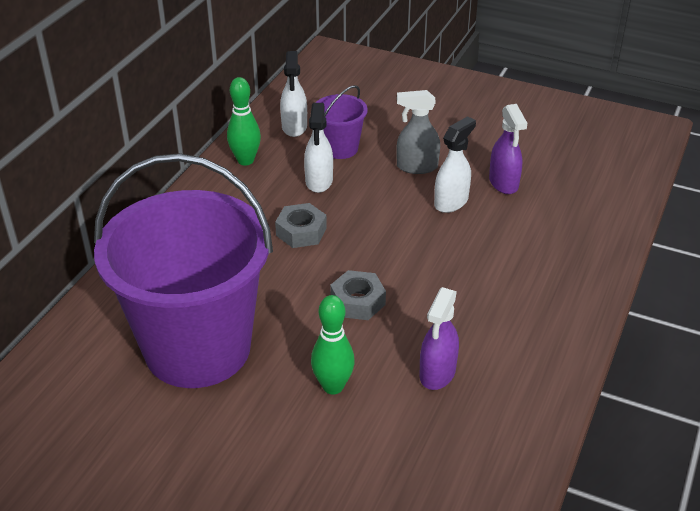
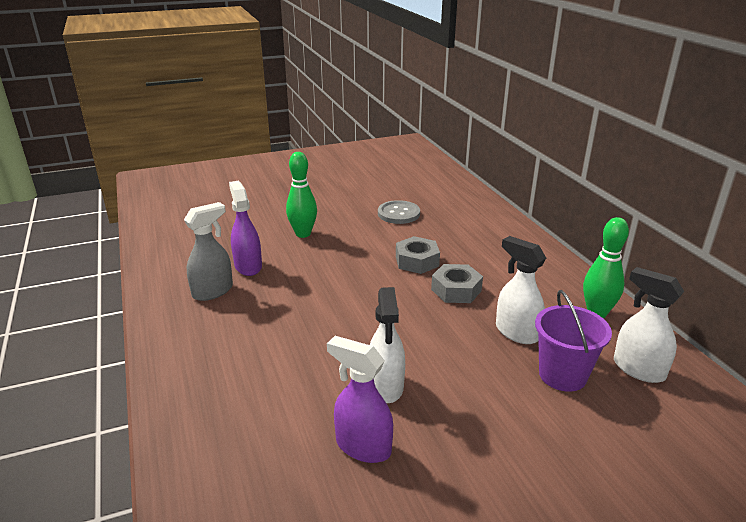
camera: 135 degrees right, 10 degrees down
purple bucket [94,153,273,388] -> grey button [378,200,420,224]
grey nut [330,270,386,320] -> grey nut moved to [396,236,440,274]
grey spray bottle [396,90,440,174] -> grey spray bottle moved to [184,202,233,301]

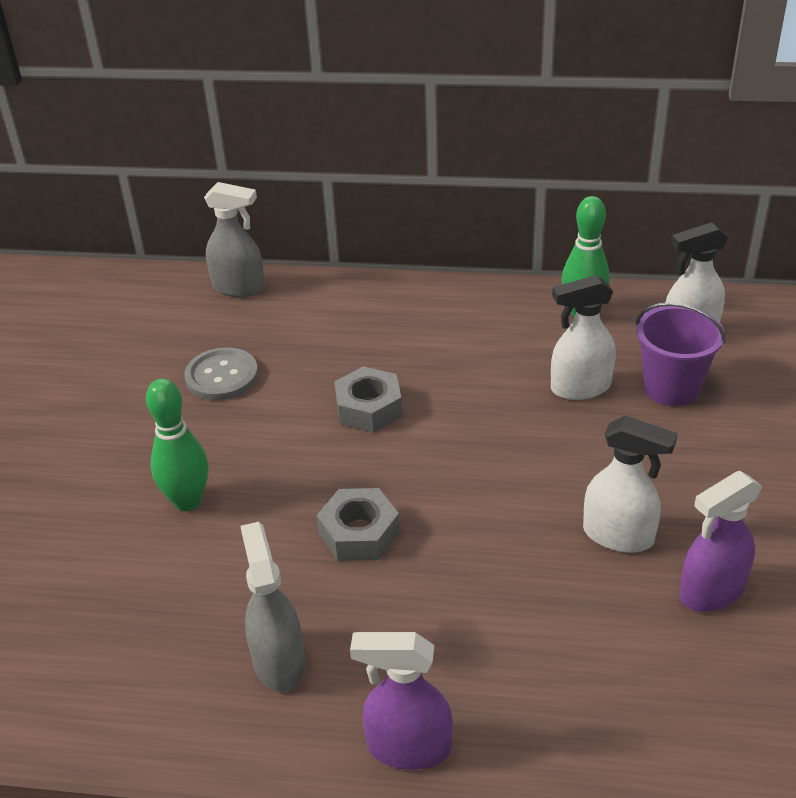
camera: 60 degrees left, 10 degrees up
purple spray bottle [229,181,262,276] -> purple spray bottle moved to [350,632,453,770]
grey nut [431,264,483,303] -> grey nut moved to [317,488,400,561]
none -> grey spray bottle [204,182,265,297]

